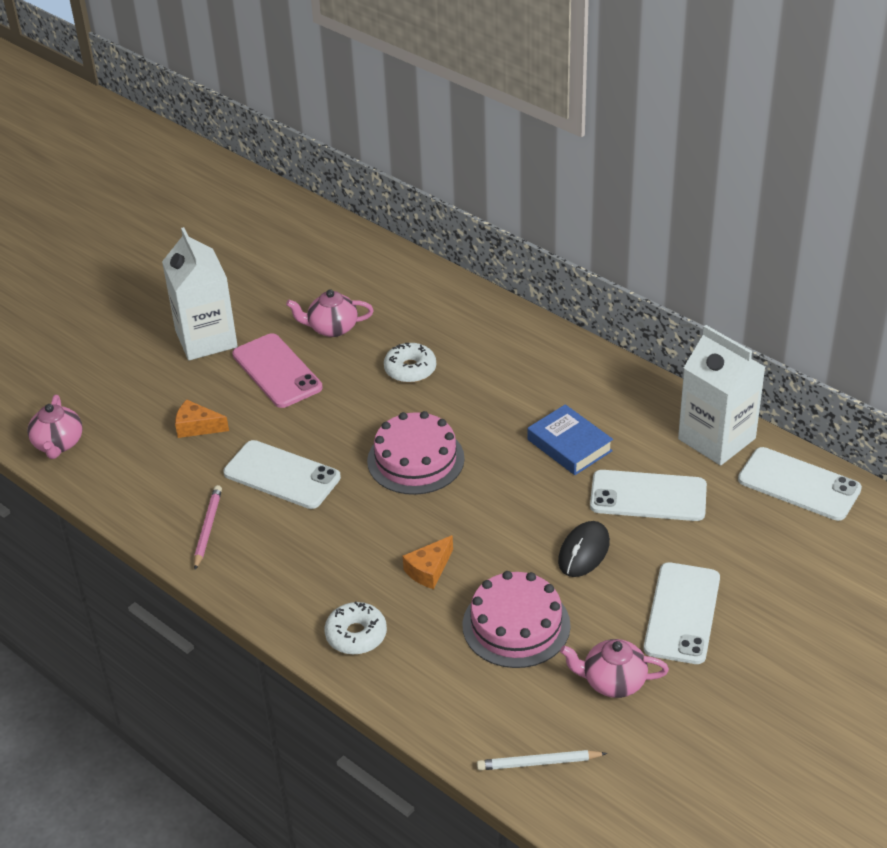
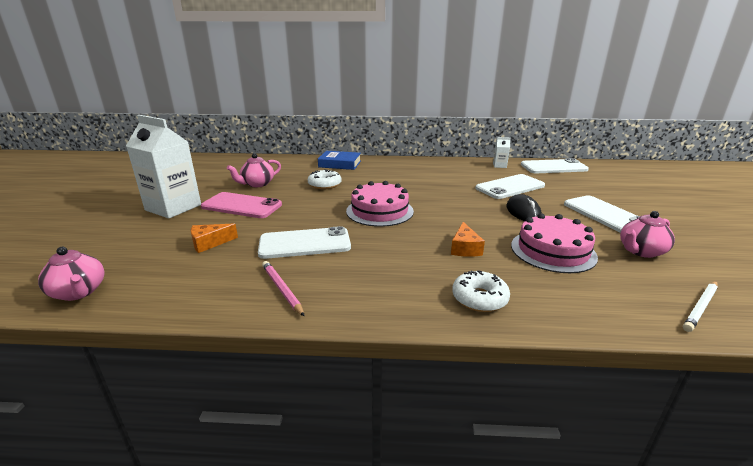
camera: 40 degrees left, 15 degrees down
blue book [528,404,613,475] -> blue book moved to [318,151,361,170]
white carton [678,325,765,465] -> white carton [493,137,510,168], size x0.41

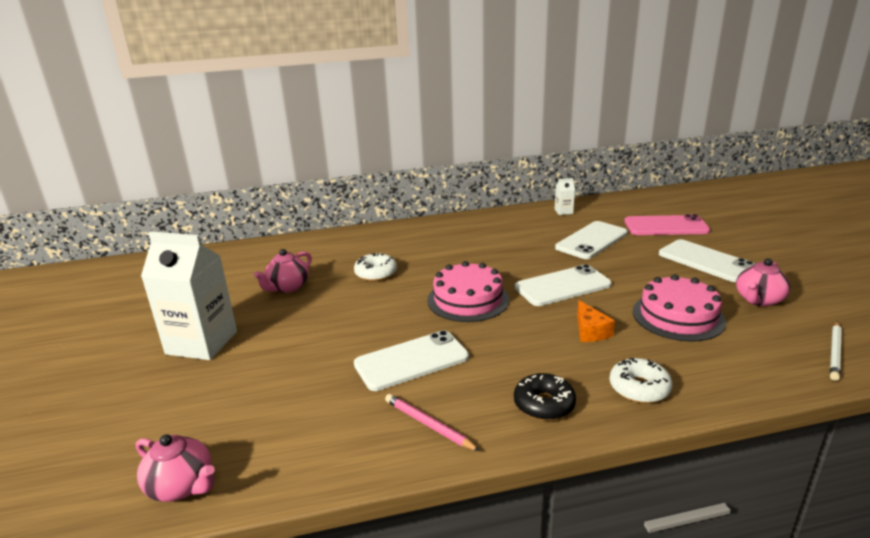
camera: 15 degrees left, 0 degrees up
orange cheese [191,224,238,253] -> none
pink phone [201,192,282,218] -> pink phone moved to [624,214,710,235]
blue book [318,151,361,170] -> none
black mouse [507,194,542,221] -> none
white phone [521,158,589,173] -> white phone moved to [515,264,612,306]
none -> black donut [514,373,576,421]

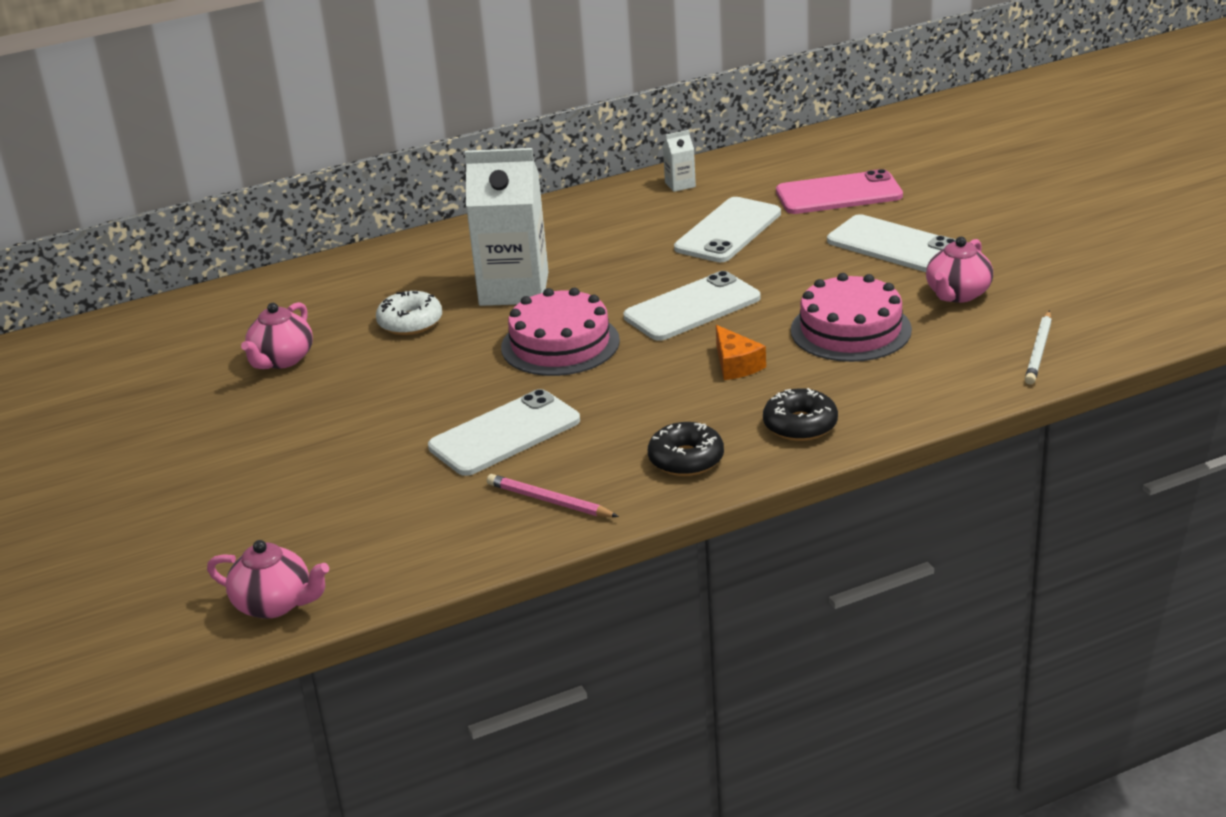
camera: 10 degrees left, 5 degrees up
white carton [141,231,237,360] -> white carton moved to [465,148,548,306]
white donut [610,358,672,403] -> black donut [763,388,838,441]

